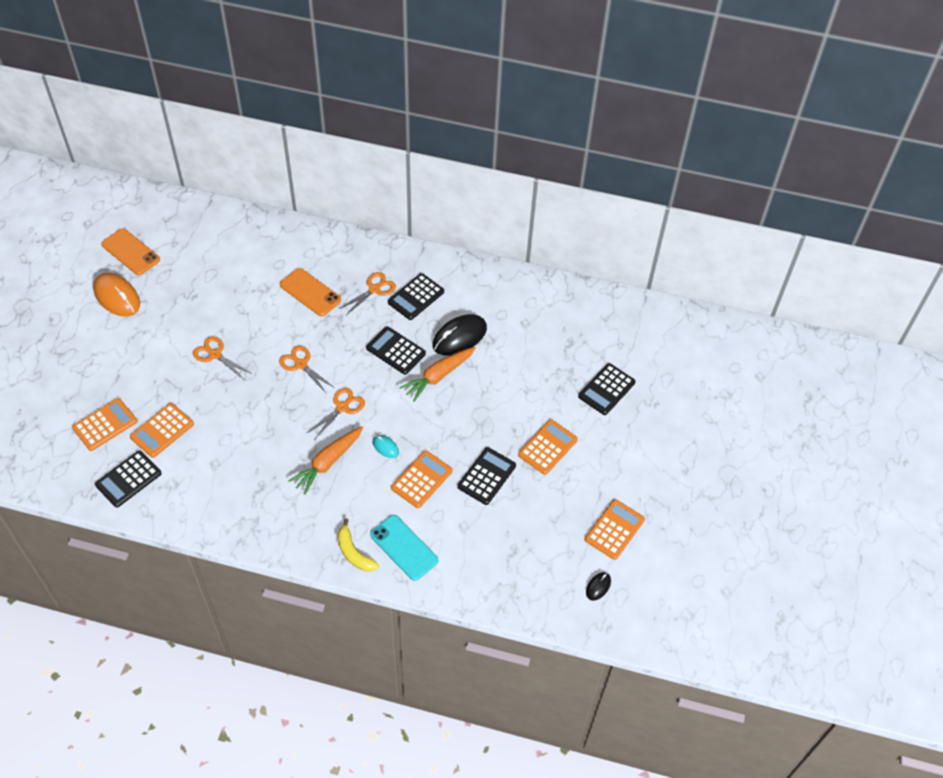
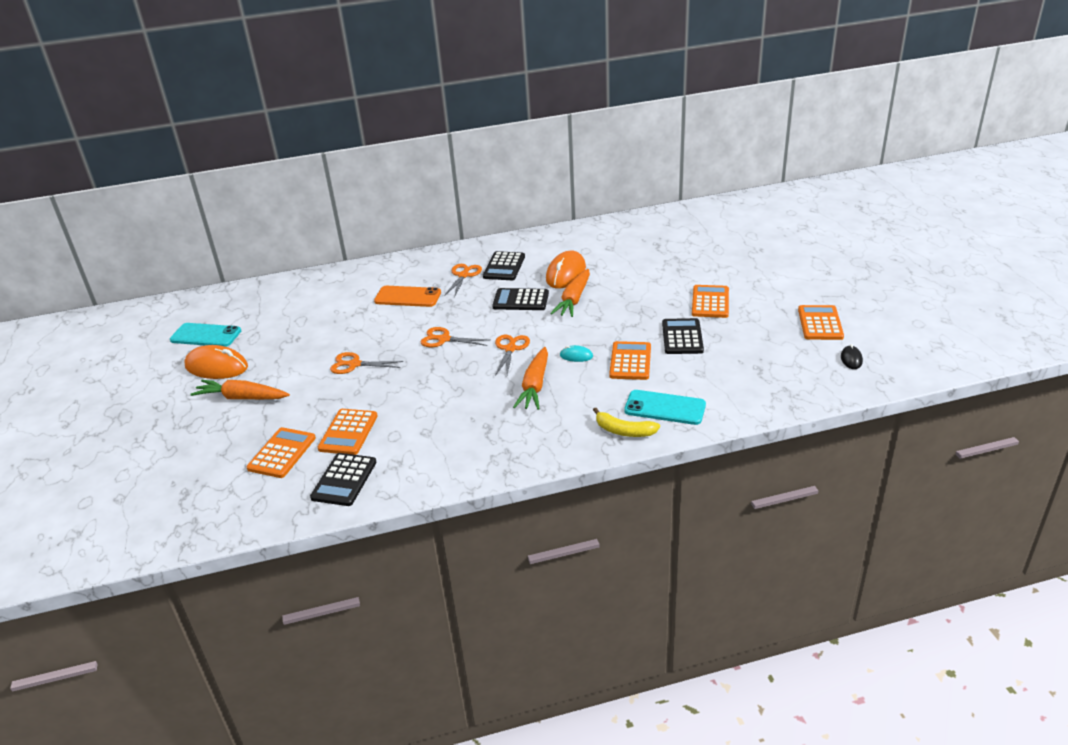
camera: 25 degrees left, 20 degrees down
orange phone [101,228,160,275] -> turquoise phone [170,323,241,347]
black mouse [432,314,487,356] -> orange mouse [546,251,586,289]
black calculator [578,363,636,415] -> none
none -> orange carrot [190,380,290,399]

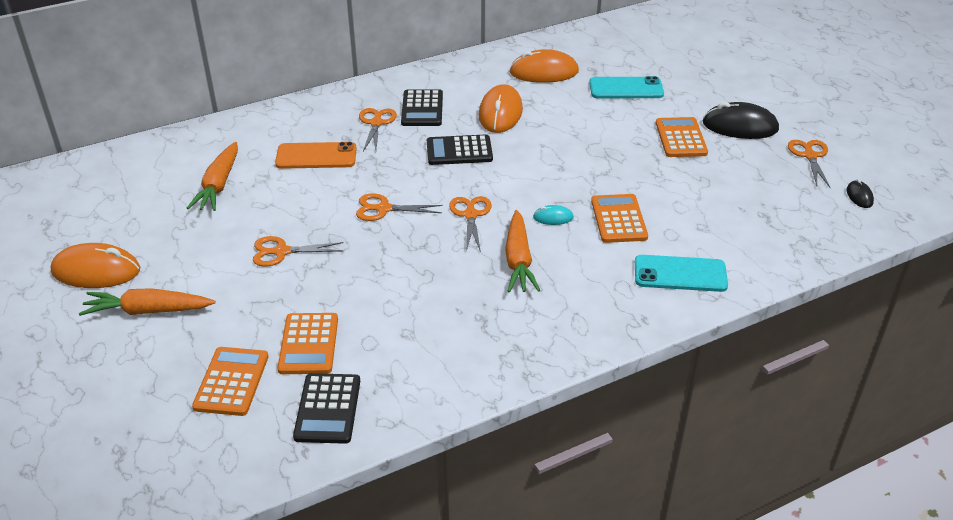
camera: 15 degrees left, 5 degrees up
turquoise phone [170,323,241,347] -> turquoise phone moved to [589,76,664,98]
orange carrot [550,269,590,317] -> orange carrot moved to [187,142,238,211]
yellow banana [593,408,660,437] -> none
black calculator [662,318,704,354] -> none
orange calculator [798,305,844,340] -> orange scissors [788,140,831,188]
none -> orange mouse [509,49,579,83]
none -> black mouse [703,102,779,139]

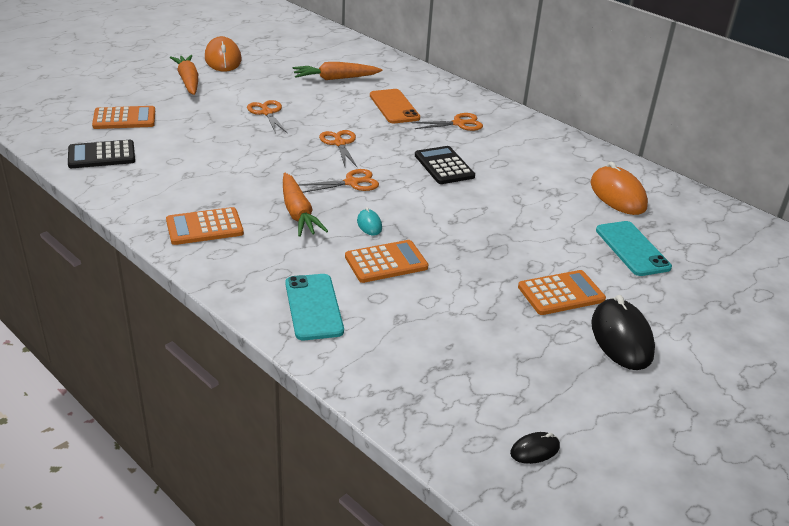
camera: 70 degrees right, 5 degrees down
orange calculator [277,313,338,374] -> orange calculator moved to [166,207,244,245]
black calculator [401,89,443,126] -> none
orange mouse [478,84,523,133] -> none
orange carrot [505,210,540,293] -> orange carrot turned 90 degrees counterclockwise [283,173,328,237]
orange scissors [788,140,831,188] -> none

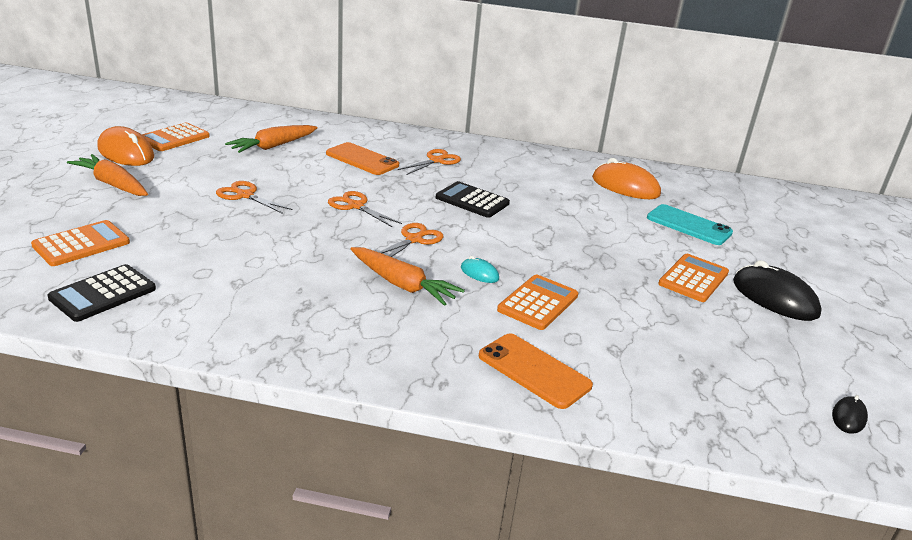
camera: 35 degrees left, 5 degrees down
orange calculator [166,207,244,245] -> orange calculator moved to [142,123,210,151]
turquoise phone [285,274,344,340] -> orange phone [479,334,593,409]

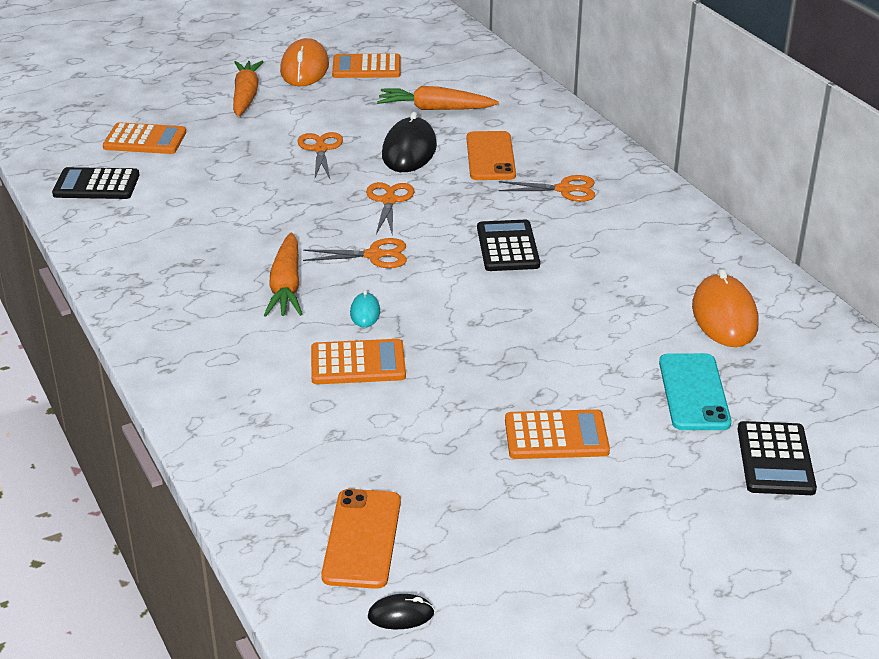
camera: 55 degrees right, 5 degrees up
orange phone [479,334,593,409] -> orange phone moved to [321,489,401,589]
black mouse [733,260,822,321] -> black mouse moved to [382,111,437,172]
none -> black calculator [738,421,817,495]

